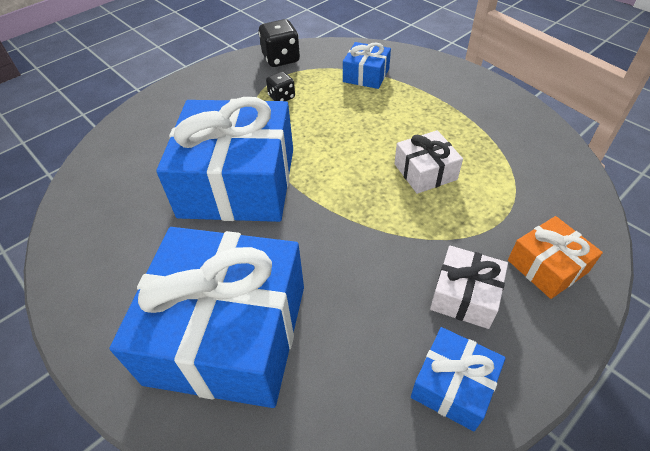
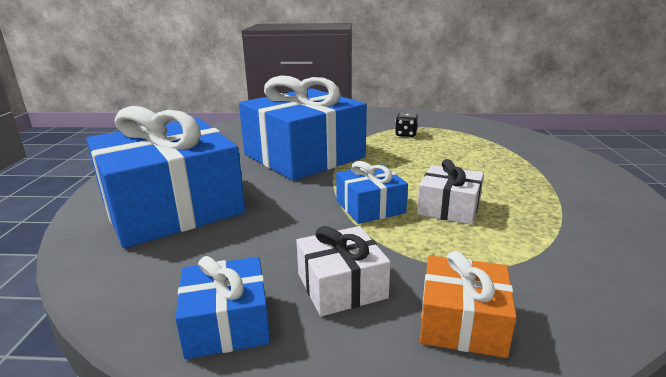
camera: 45 degrees right, 25 degrees down
black dice [258,19,300,67] -> none
blue gift [343,42,391,89] -> blue gift moved to [336,161,408,224]

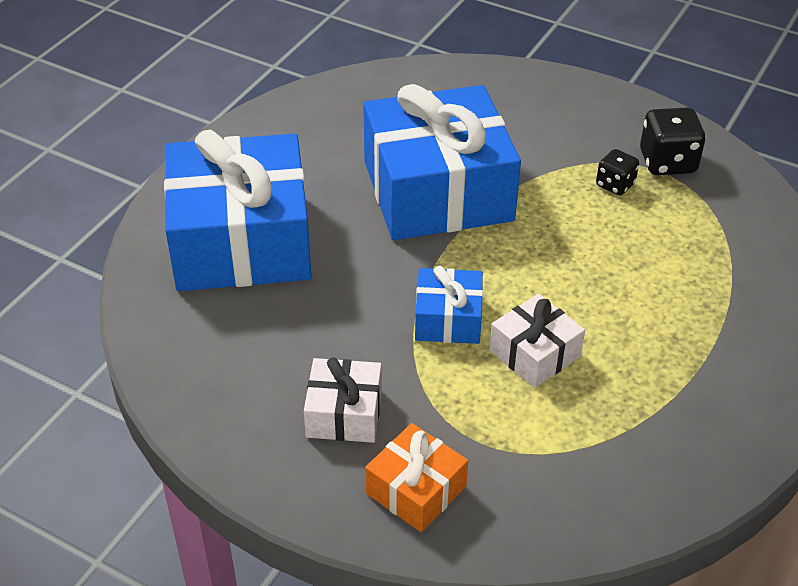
camera: 25 degrees right, 20 degrees up
blue gift [175,256,270,359] -> none
none -> black dice [640,108,706,175]

